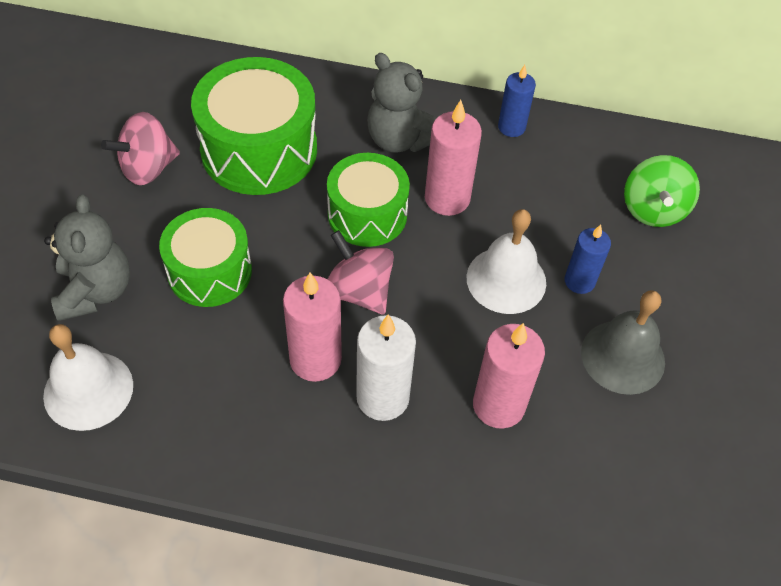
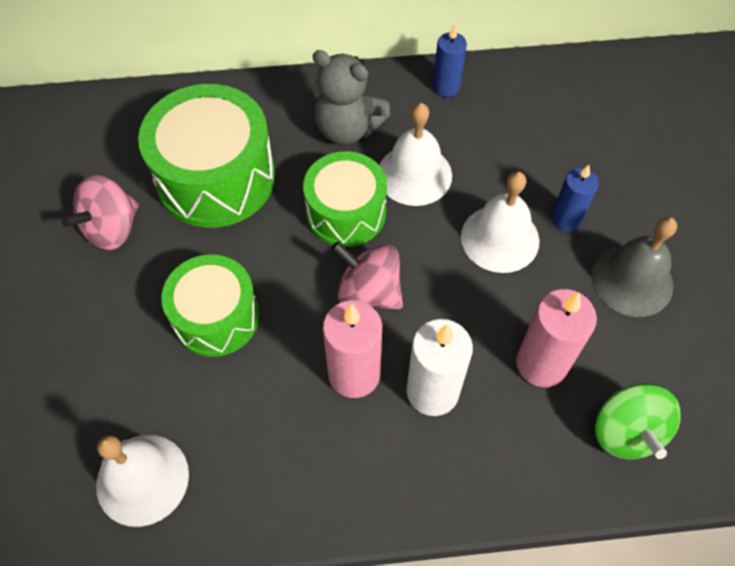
camera: 15 degrees left, 5 degrees up
grey teddy bear [44,195,130,321] -> none
pink candle [425,100,482,216] -> white bell [379,103,452,206]
green spinning top [624,155,700,227] -> green spinning top moved to [595,384,681,460]

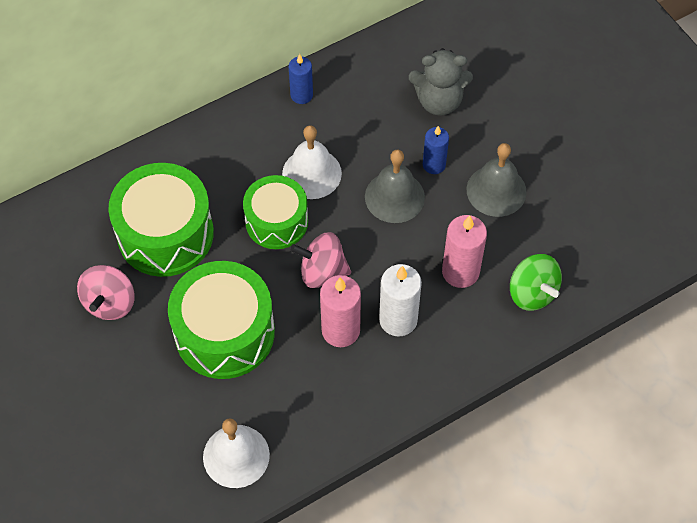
camera: 25 degrees left, 0 degrees up
green drum [161,255,259,357] -> green drum [168,261,275,379], size x1.52
grey teddy bear [312,50,390,144] -> grey teddy bear moved to [409,48,473,116]
white bell [461,171,540,273] -> grey bell [365,149,425,223]

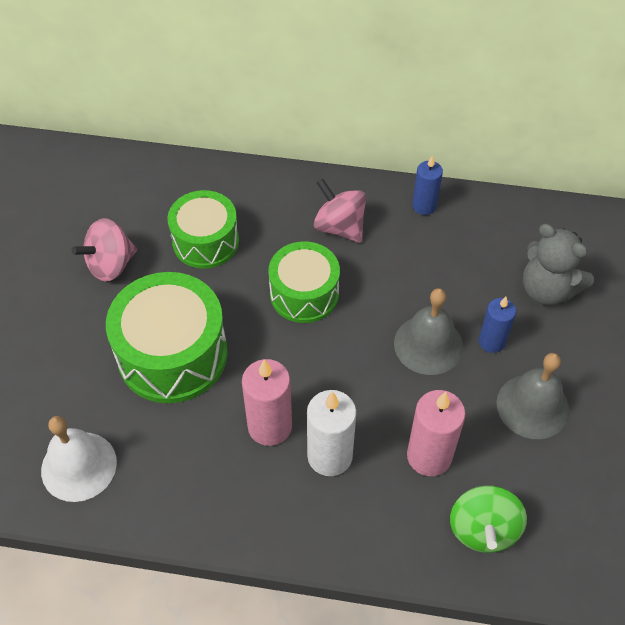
camera: 40 degrees right, 5 degrees down
green drum [108,163,214,277] -> green drum [167,190,239,269], size x0.66
white bell [282,125,342,199] -> none
pink spinning top [290,232,351,288] -> pink spinning top moved to [314,179,366,243]

